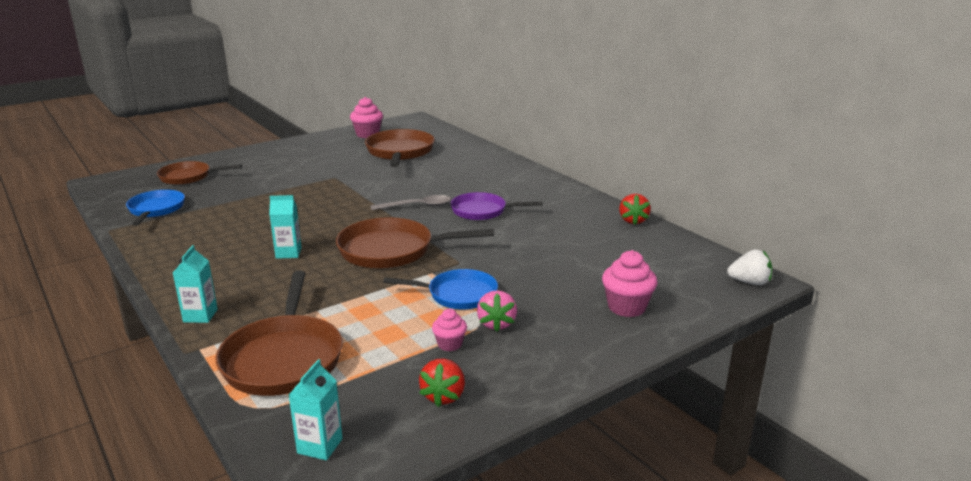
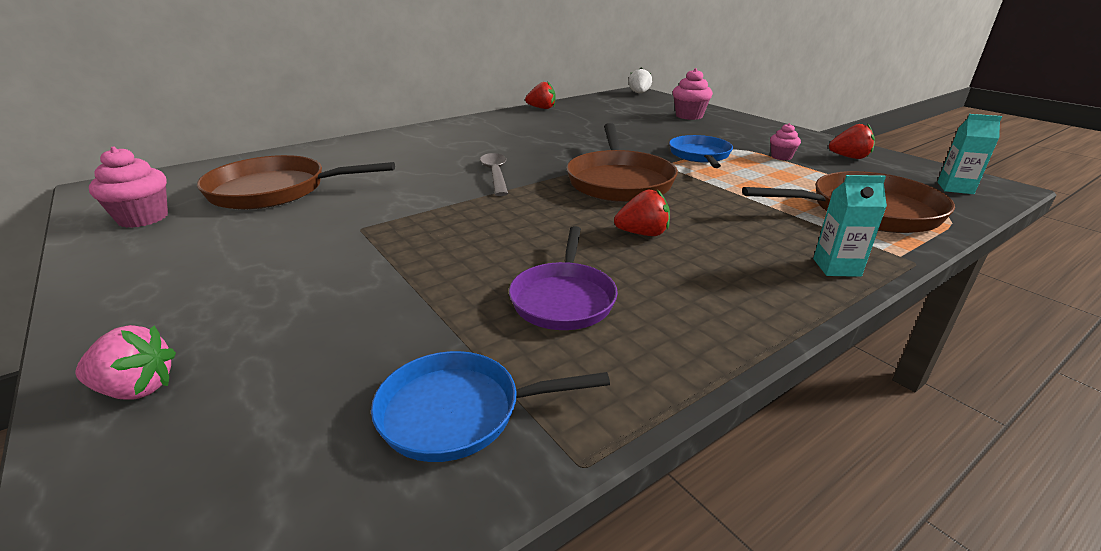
camera: 90 degrees left, 5 degrees up
brown pan [157,161,242,185] -> none
turquoise carton [269,195,302,259] -> red strawberry [614,190,670,236]
purple pan [451,192,543,220] -> purple pan moved to [509,226,618,330]
pink strawberry [477,290,517,332] -> pink strawberry moved to [75,325,176,399]

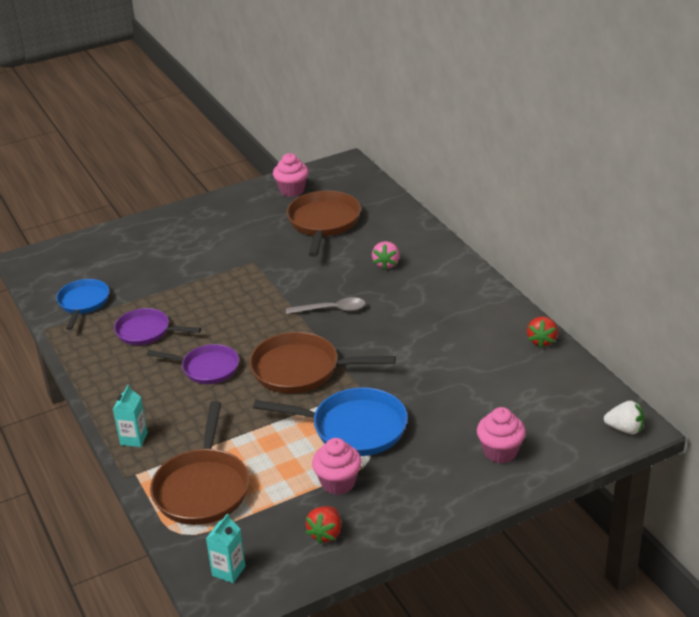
camera: 100 degrees right, 5 degrees up
pink strawberry [75,325,176,399] -> pink strawberry moved to [372,241,400,270]
red strawberry [614,190,670,236] -> purple pan [147,344,239,384]
blue pan [669,135,733,168] -> blue pan [253,388,408,456], size x1.53
pink cupcake [770,123,801,160] -> pink cupcake [312,438,362,495], size x1.67

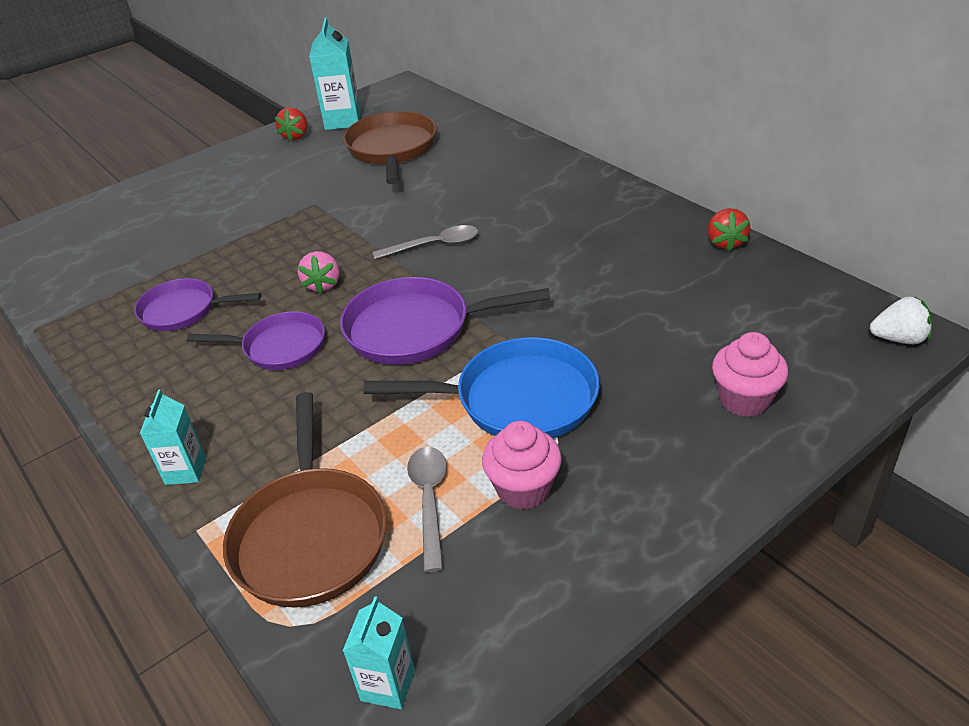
camera: 10 degrees left, 5 degrees up
blue pan [56,279,109,330] -> none
brown pan [249,332,396,393] -> purple pan [340,277,550,365]
pink cupcake [273,153,309,197] -> turquoise carton [309,17,361,130]
red strawberry [306,506,341,544] -> red strawberry moved to [275,107,307,141]
pink strawberry [372,241,400,270] -> pink strawberry moved to [298,251,340,294]
none -> grey spoon [407,447,447,572]

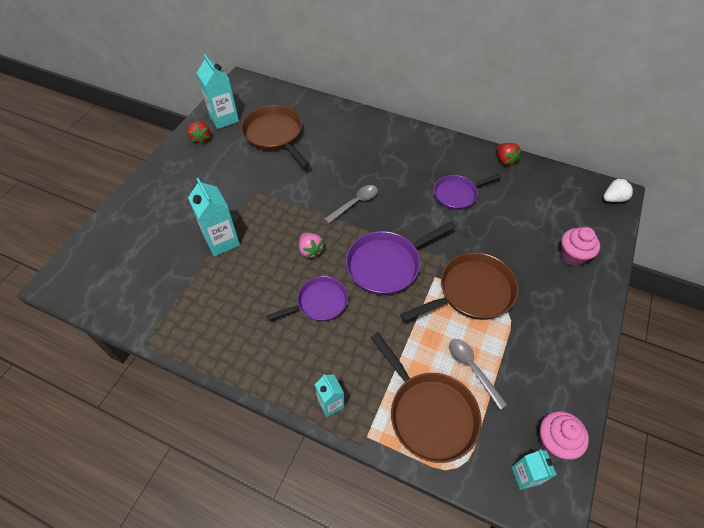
camera: 30 degrees left, 15 degrees up
purple pan [134,278,261,331] -> purple pan moved to [434,173,502,210]
blue pan [363,337,600,438] -> brown pan [400,252,519,322]
pink cupcake [482,421,562,510] -> pink cupcake moved to [539,411,589,460]
none -> turquoise carton [188,178,240,257]

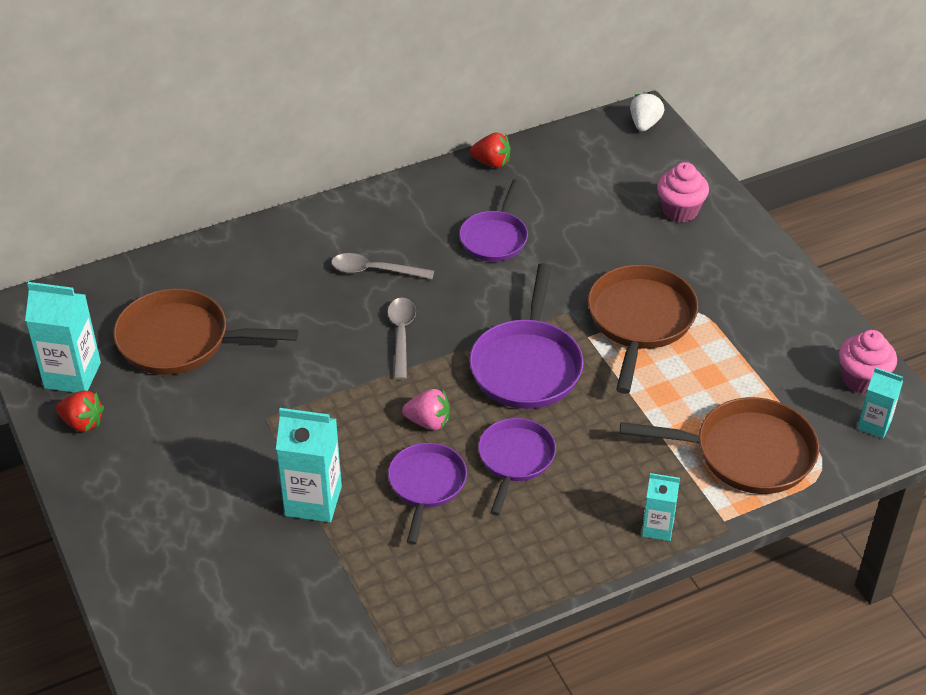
camera: 50 degrees left, 10 degrees down
grey spoon [449,339,508,410] -> grey spoon moved to [331,253,434,279]
none -> purple pan [388,443,467,545]

